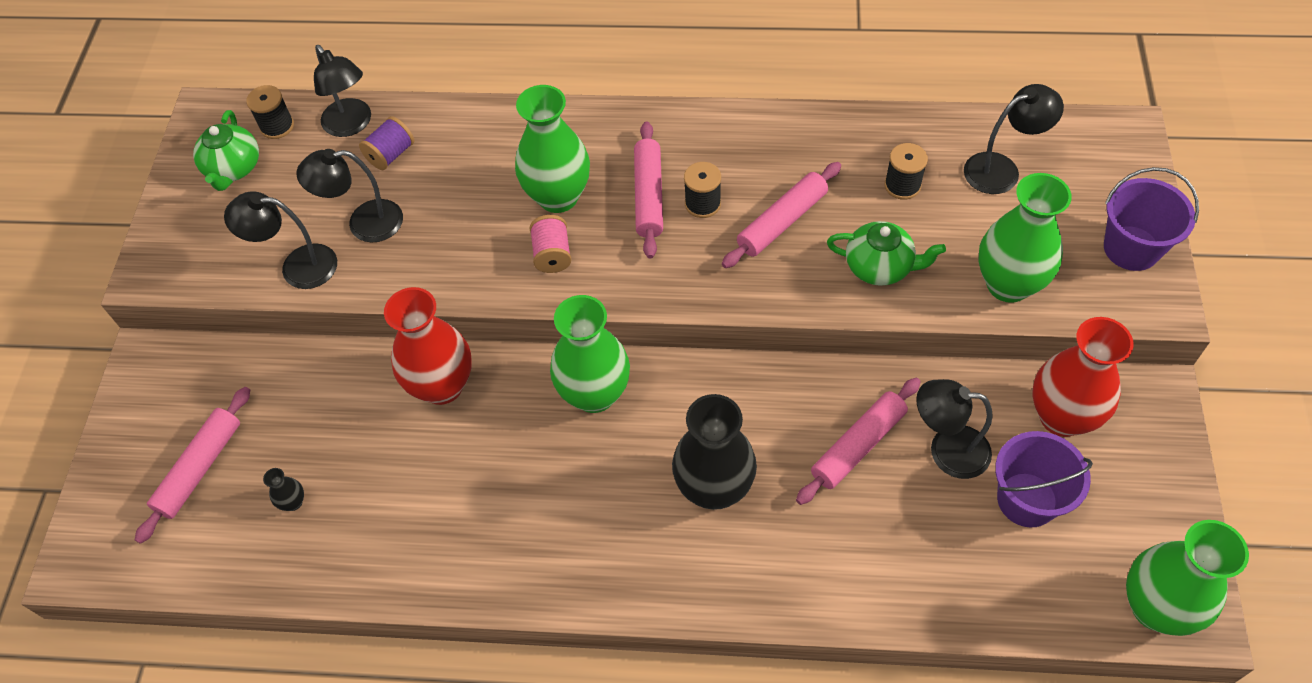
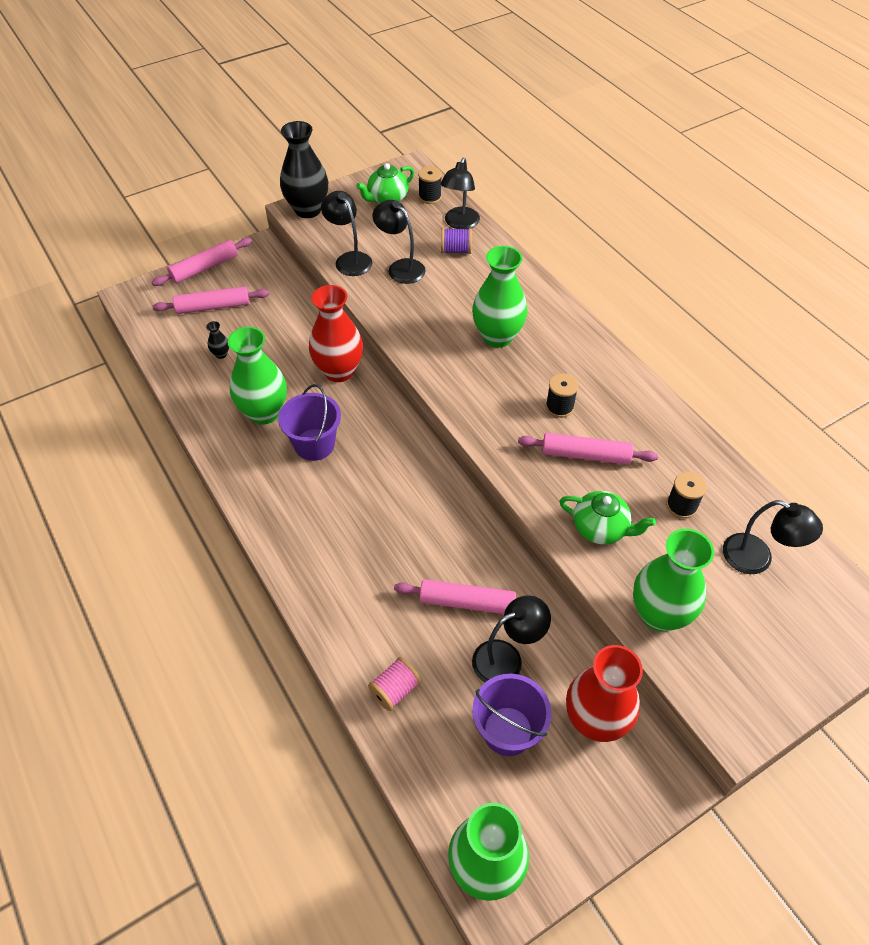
camera: 50 degrees right, 5 degrees down
pink spool [530,215,571,273] -> pink spool moved to [368,657,421,711]
green vase [550,295,630,413] -> green vase moved to [227,327,287,425]
pink rolling pin [634,121,663,259] -> pink rolling pin moved to [152,238,252,286]
black vase [672,394,757,510] -> black vase moved to [280,121,328,218]
green teapot [827,221,946,286] -> green teapot turned 45 degrees counterclockwise [559,491,656,544]
black lamp [916,379,993,479] -> black lamp turned 90 degrees clockwise [472,595,551,682]
purple bucket [1104,167,1199,271] -> purple bucket moved to [278,384,341,461]

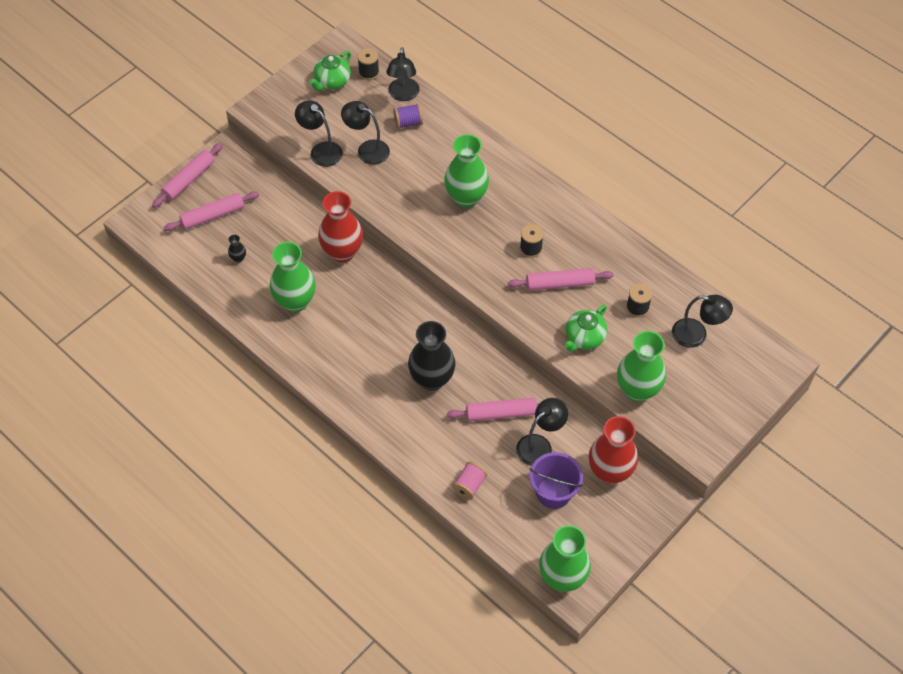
camera: 15 degrees left, 5 degrees up
purple bucket [278,384,341,461] -> none
black vase [280,121,328,218] -> black vase moved to [408,321,456,391]
green teapot [559,491,656,544] -> green teapot turned 120 degrees clockwise [564,305,607,352]

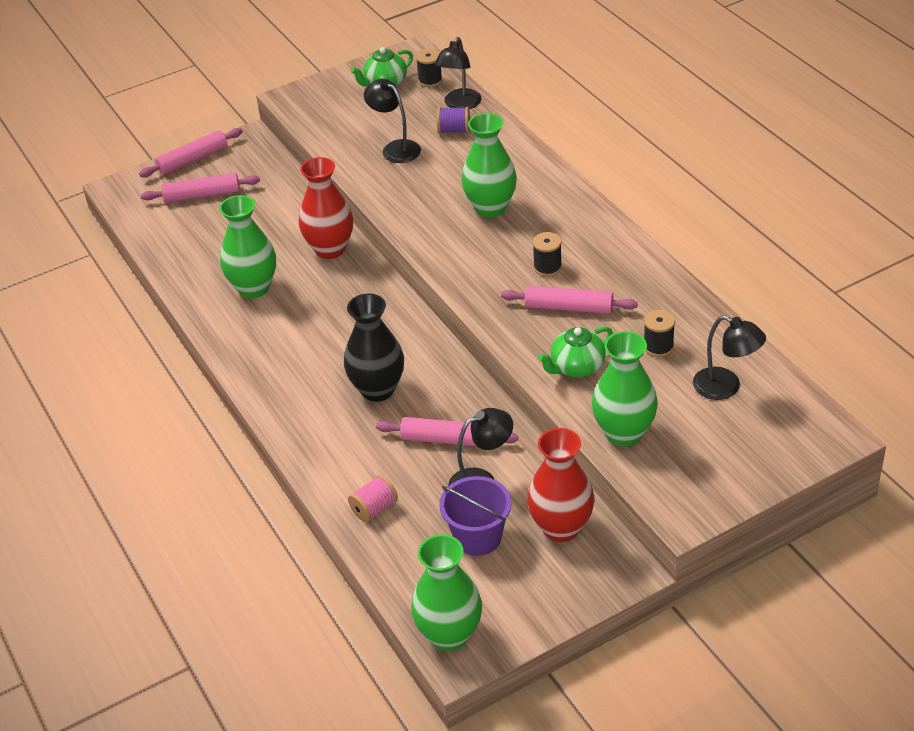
camera: 20 degrees right, 15 degrees down
black vase [228,235,246,263] -> none
black lamp [295,101,343,167] -> none

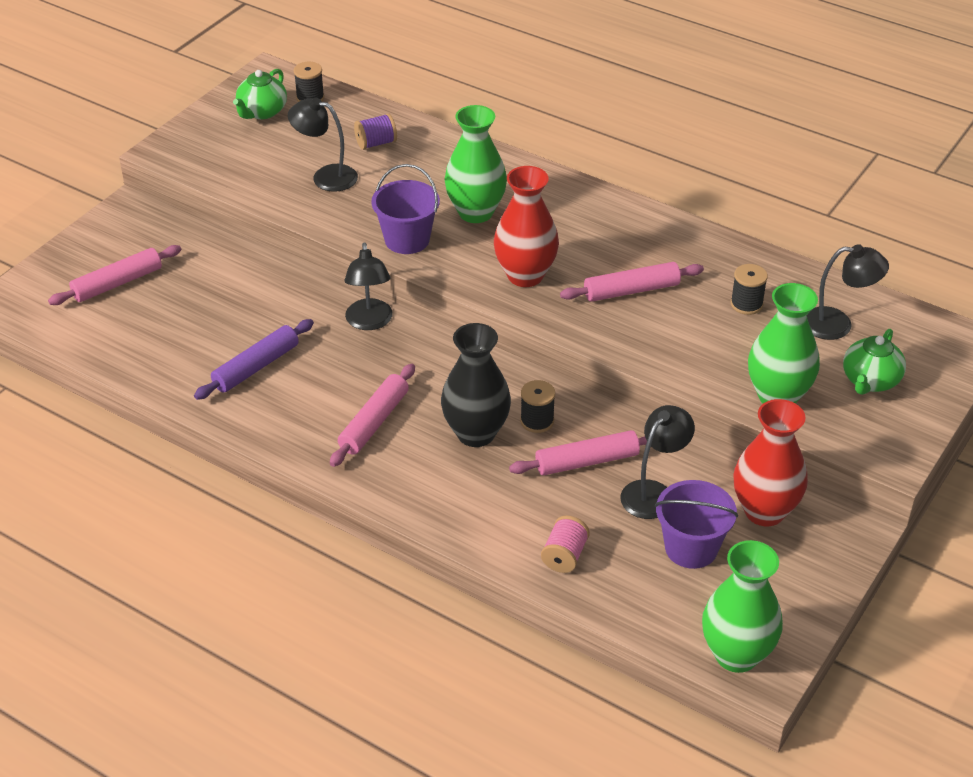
camera: 30 degrees left, 0 degrees up
pink rolling pin [139,128,243,177] -> pink rolling pin moved to [330,364,415,467]
green vase [219,195,276,298] -> purple rolling pin [194,319,314,400]
red vase [299,157,353,259] -> red vase moved to [494,166,559,287]
black lamp [435,37,481,109] -> black lamp moved to [344,243,393,330]
black spool [532,232,562,277] -> black spool moved to [520,380,555,433]
green teapot [538,327,613,377] -> green teapot moved to [843,329,906,395]
none -> purple bucket [371,164,440,254]

